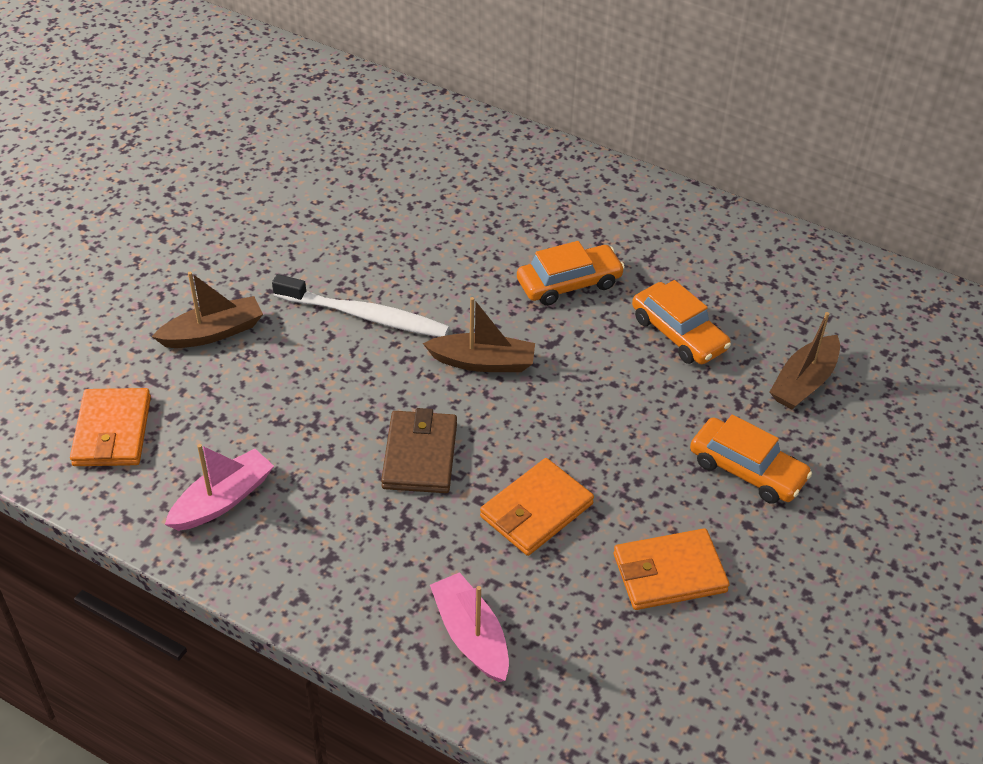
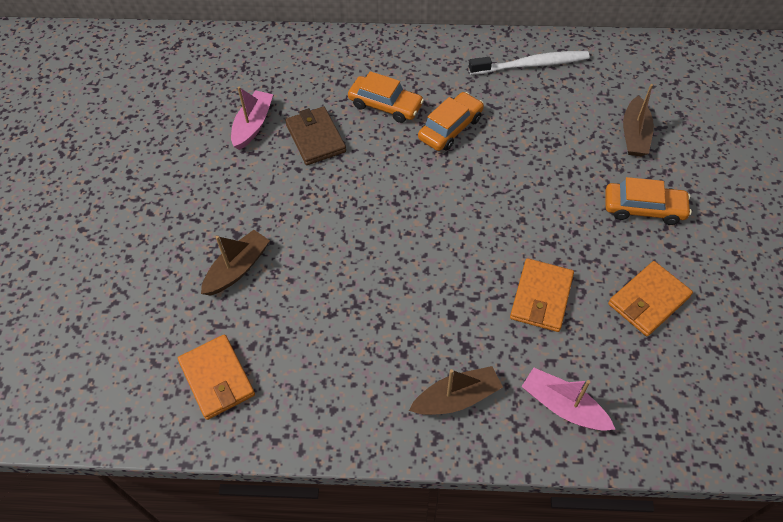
camera: 25 degrees left, 10 degrees up
pink boat [165,444,274,531] -> pink boat moved to [231,87,273,150]
white toothbrush [272,274,449,337] -> white toothbrush moved to [469,51,590,75]
brown wallet [381,408,457,493] -> brown wallet moved to [285,106,346,165]
brown boat [423,297,535,372] -> brown boat moved to [409,366,503,415]
orange car [632,280,731,364] -> orange car moved to [348,71,424,123]

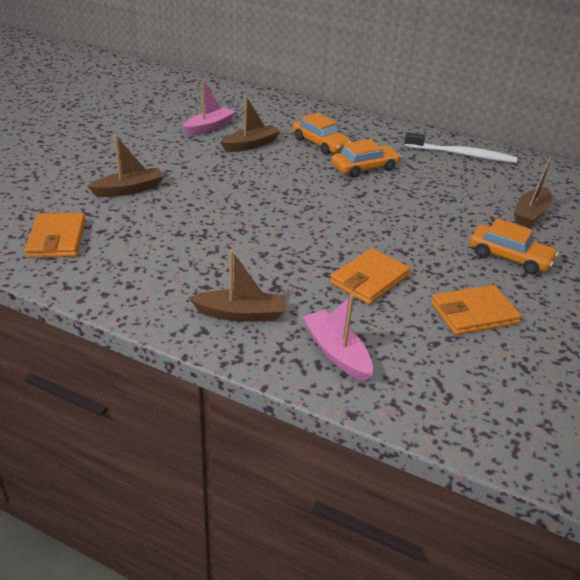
camera: 20 degrees right, 20 degrees down
brown wallet [285,106,346,165] -> brown boat [220,96,281,152]

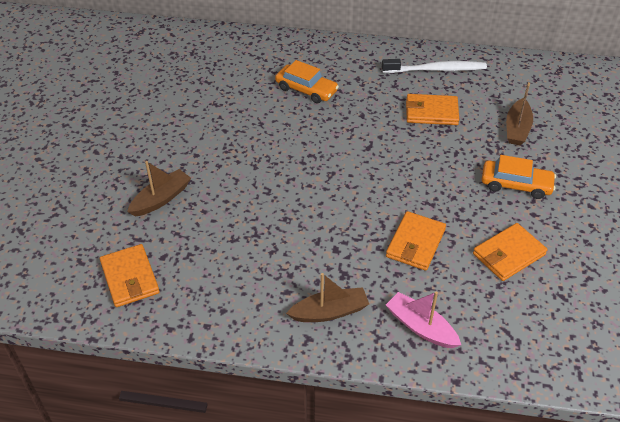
camera: 15 degrees left, 10 degrees up
pink boat [183,80,235,136] -> none
brown boat [220,96,281,152] -> none
orange car [331,139,401,178] -> none
none -> orange wallet [406,94,459,125]

